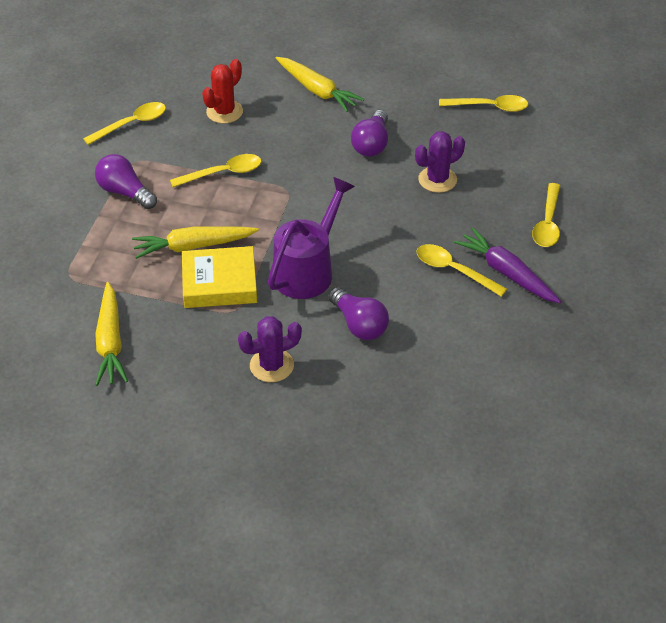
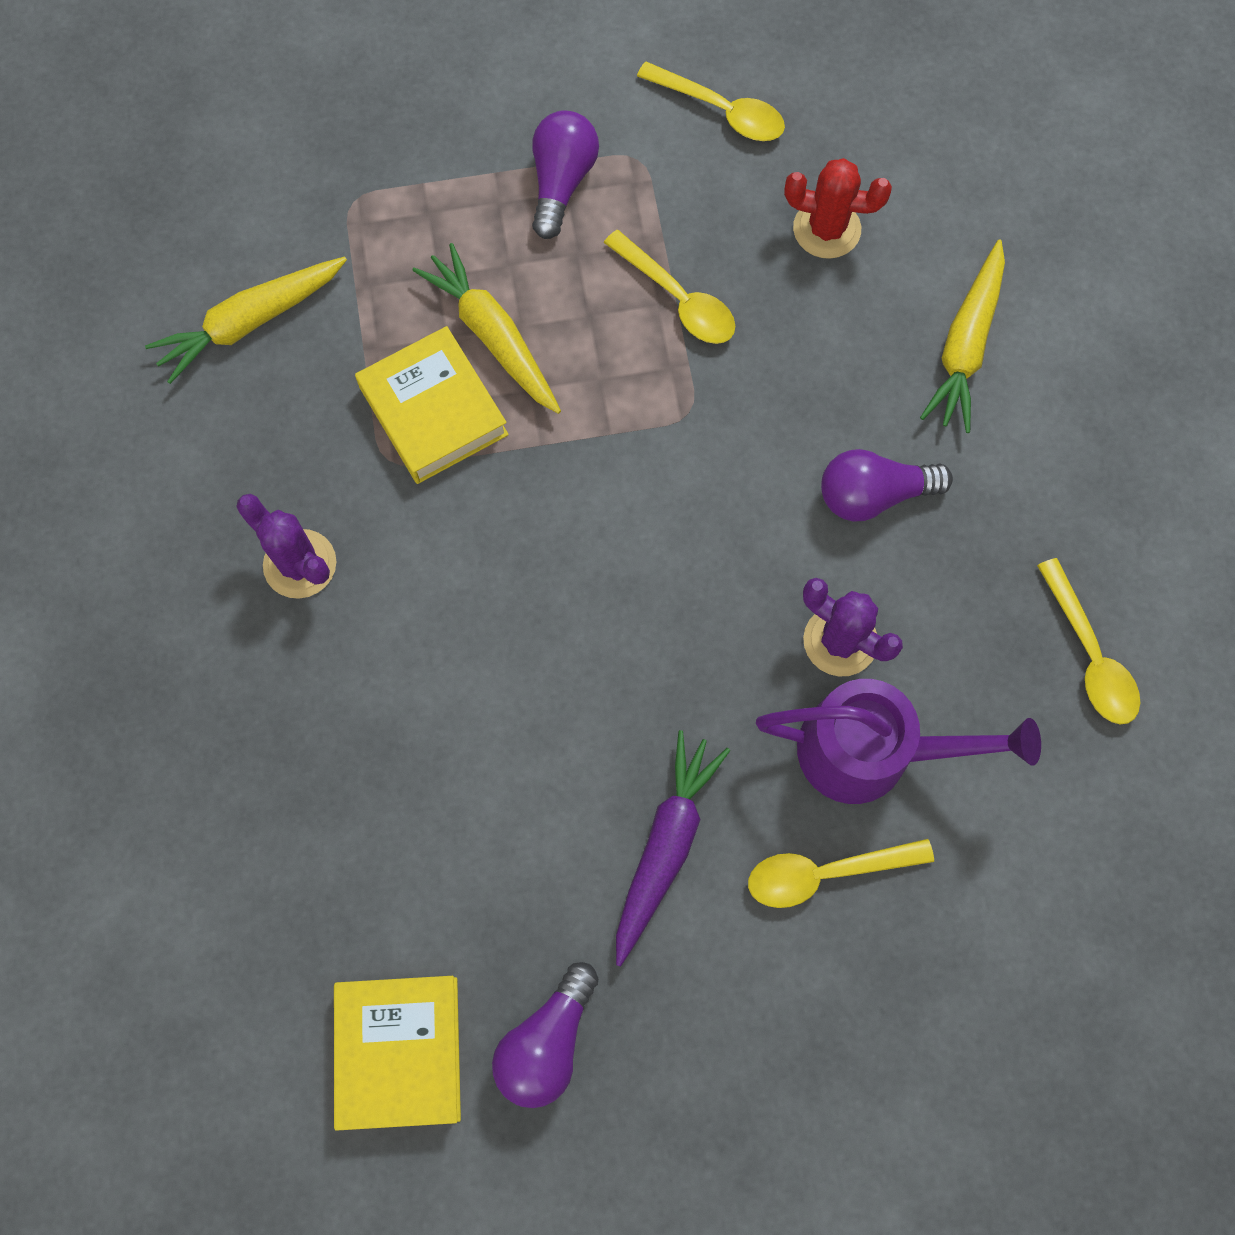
camera: 65 degrees right, 25 degrees up
purple watering can [268,177,355,299] -> purple watering can moved to [756,679,1041,804]
purple light bulb [328,287,389,340] -> purple light bulb moved to [492,962,599,1108]
yellow spoon [417,244,507,297] -> none
none -> yellow book [334,976,461,1131]

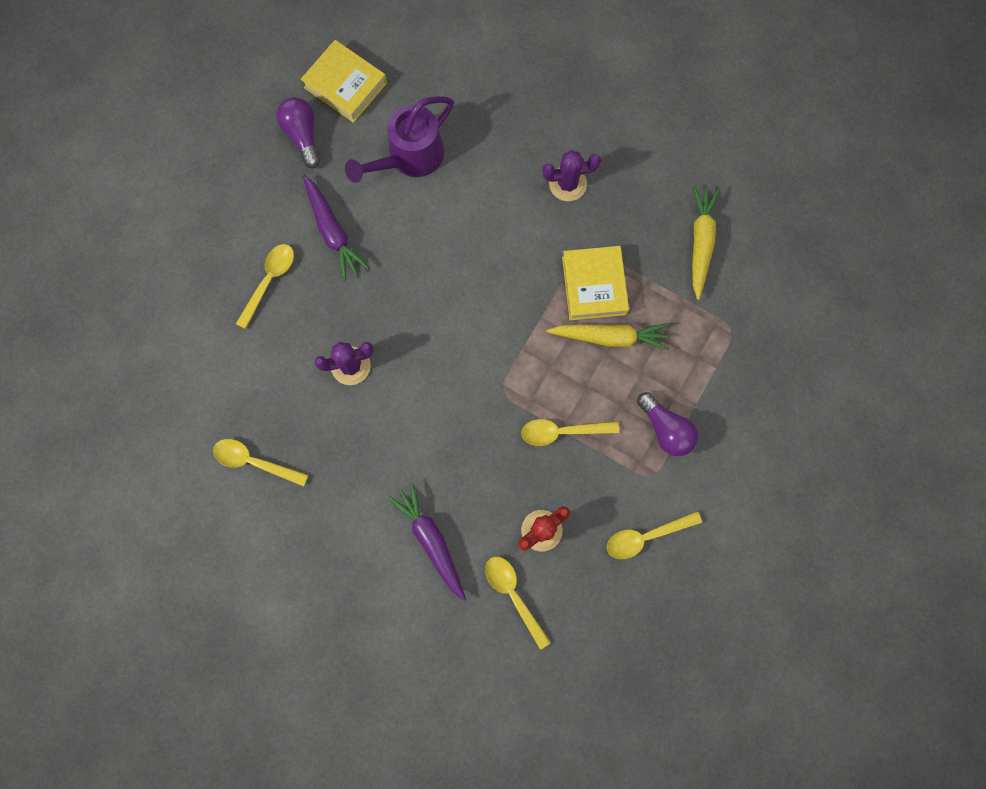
camera: 130 degrees right, 5 degrees up
yellow book [355,326,509,484] -> yellow book turned 75 degrees clockwise [562,246,629,320]
purple watering can [756,679,1041,804] -> purple watering can moved to [345,96,454,183]
purple light bulb [821,449,953,522] -> none
yellow carrot [920,239,1005,433] -> purple carrot [387,482,466,601]
none -> yellow spoon [485,557,551,650]

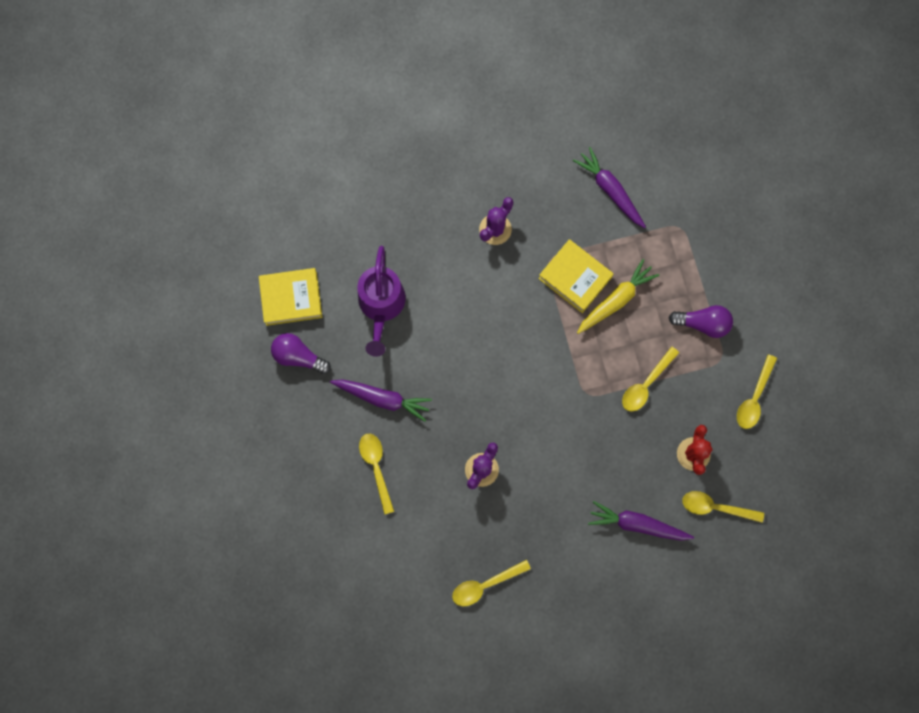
camera: 45 degrees left, 0 degrees up
yellow carrot [692,185,720,300] -> purple carrot [573,147,646,228]

